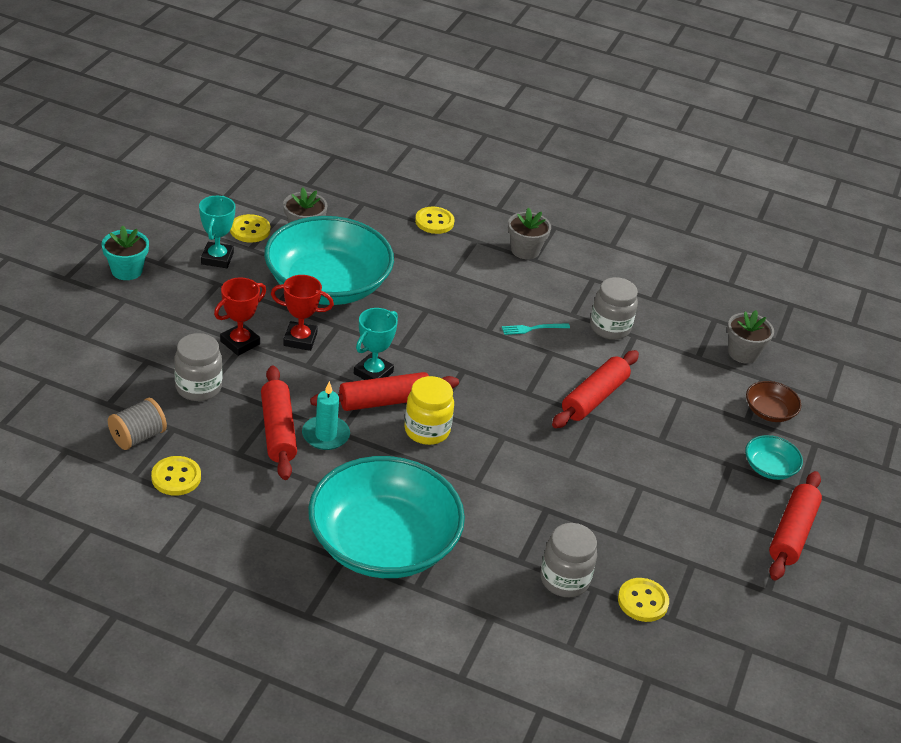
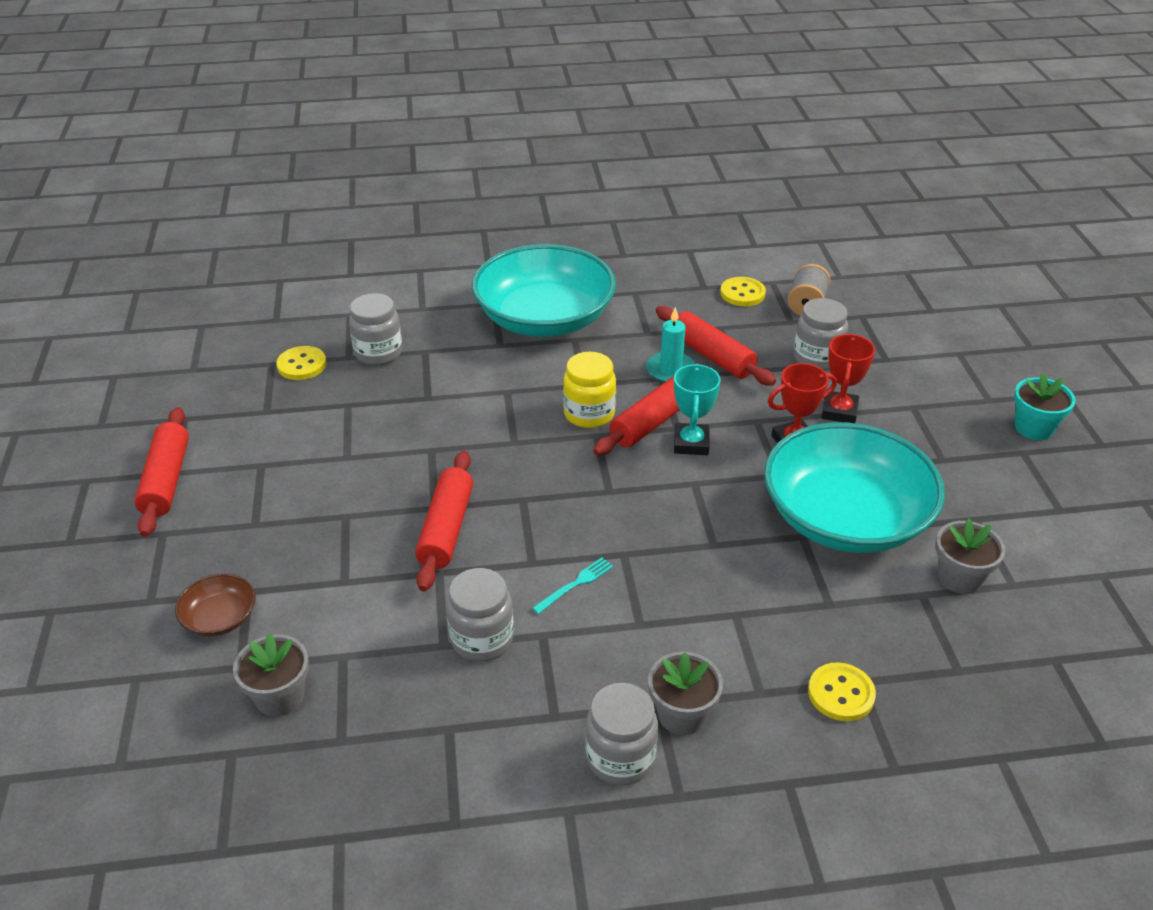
camera: 155 degrees right, 0 degrees up
turquoise trophy [199,196,235,268] -> none
yellow button [230,214,270,243] -> none
turquoise bowl [745,435,803,480] -> none
none -> grey jar [585,683,658,785]

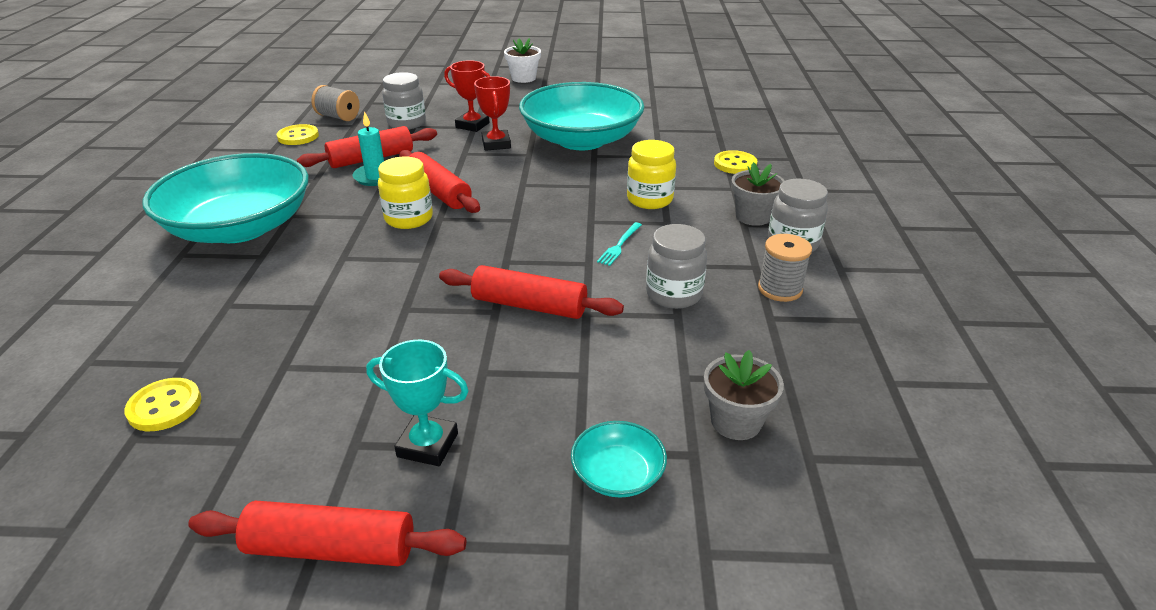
camera: 80 degrees left, 5 degrees down
brown bowl [175,573,256,636] -> turquoise bowl [571,421,667,497]
grey jar [349,293,402,366] -> none
turquoise fork [532,557,613,614] -> turquoise fork turned 120 degrees counterclockwise [597,222,642,266]
turquoise trophy [674,364,721,455] -> turquoise trophy moved to [366,340,469,466]
grey flower pot [936,518,1005,594] -> none
turquoise flower pot [1014,373,1076,440] -> white flower pot [504,38,541,83]
none -> yellow jar [627,140,676,209]
none -> grey spool [758,234,812,302]

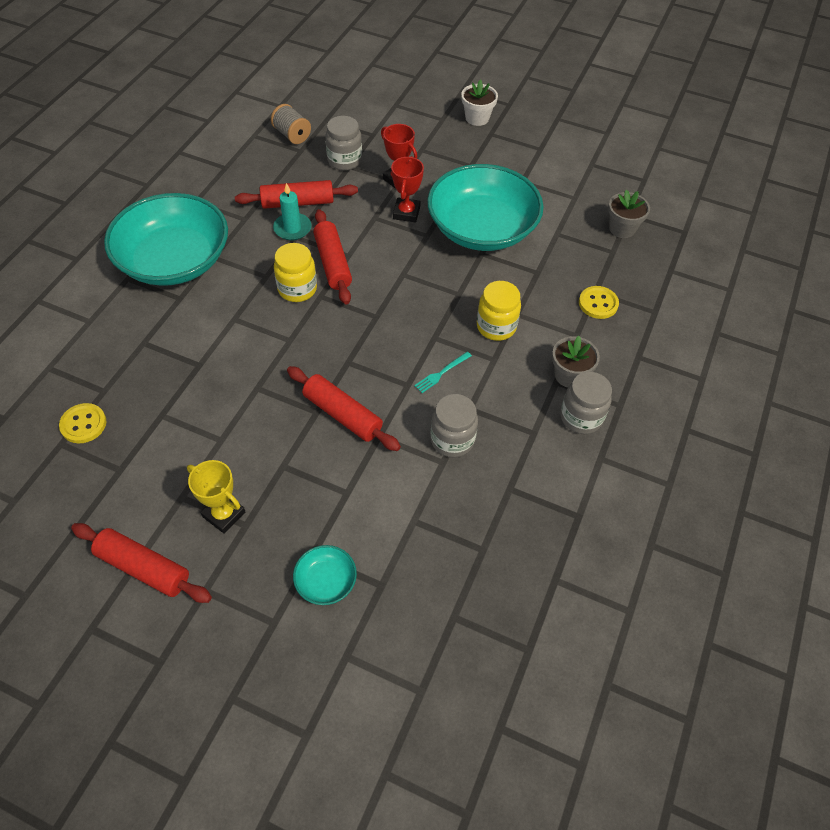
camera: 20 degrees right, 20 degrees up
yellow button [277,124,319,145] -> none
turquoise trophy [366,340,469,466] -> yellow trophy [187,460,245,534]
grey flower pot [704,350,784,440] -> grey flower pot moved to [608,189,650,238]
grey spool [758,234,812,302] -> none

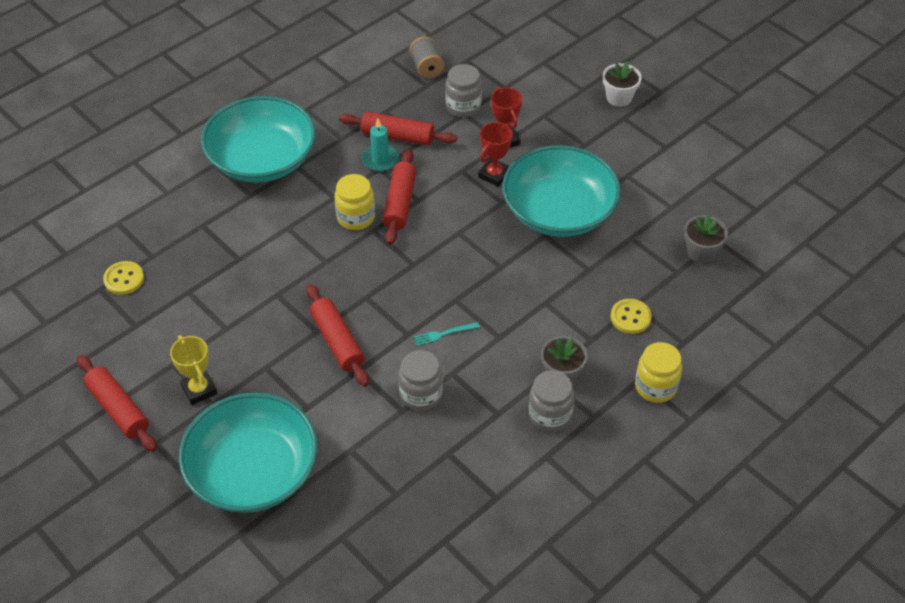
camera: 25 degrees right, 5 degrees down
turquoise bowl [293,545,357,605] -> turquoise bowl [179,393,318,513], size x2.43
yellow jar [477,281,521,341] -> yellow jar moved to [635,342,682,403]

